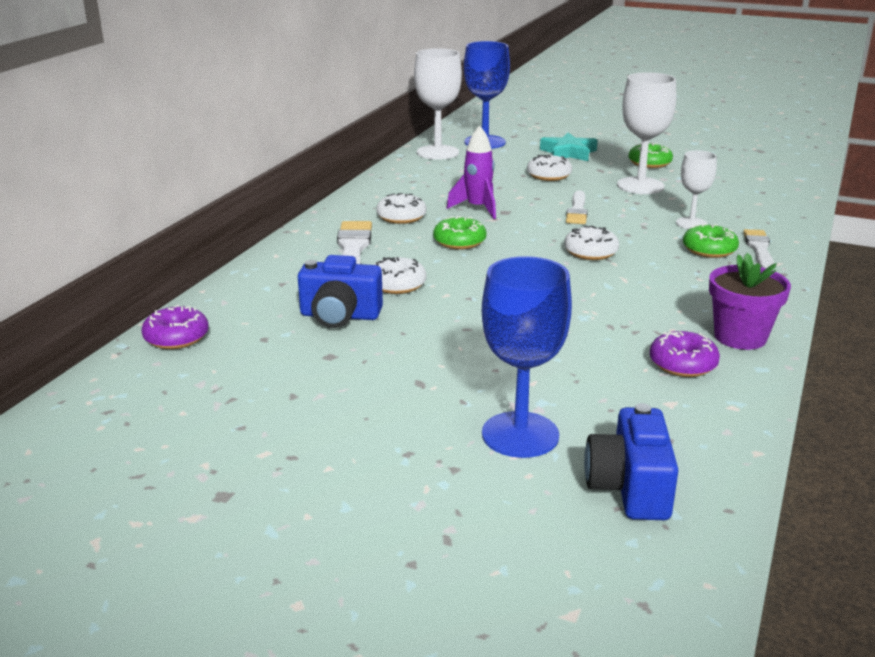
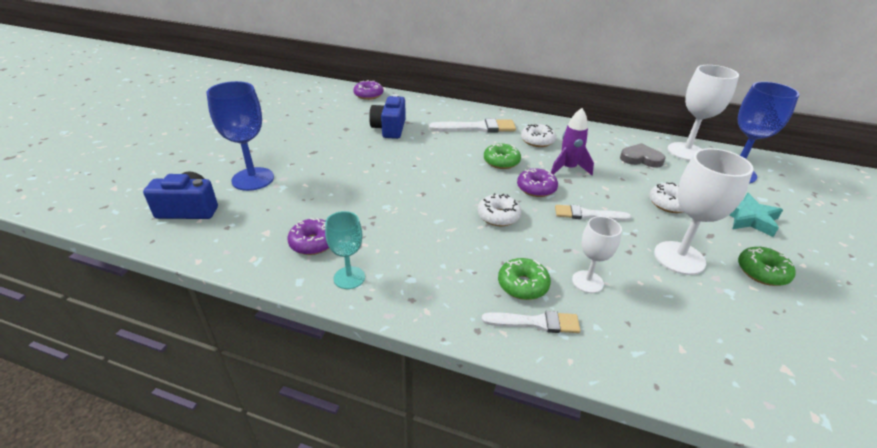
camera: 85 degrees right, 10 degrees up
white donut [374,257,426,294] -> none
purple flower pot [709,253,791,350] -> turquoise goblet [325,211,365,289]
none -> purple donut [517,168,558,197]
none -> grey heart [620,143,665,168]

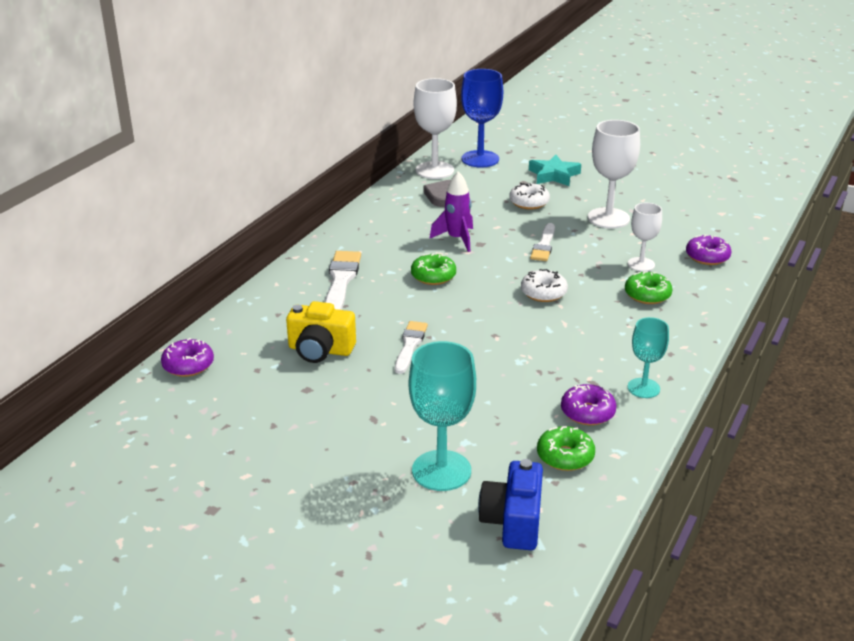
camera: 80 degrees left, 5 degrees down
blue goblet [207,81,274,191] -> turquoise goblet [409,341,476,491]
blue camera [369,94,406,139] -> yellow camera [286,301,356,363]
white brush [482,311,581,333] -> white brush moved to [395,321,428,374]
purple donut [517,168,558,197] -> purple donut moved to [686,235,732,265]
white donut [521,124,556,147] -> none
green donut [738,247,796,286] -> green donut moved to [537,426,595,471]

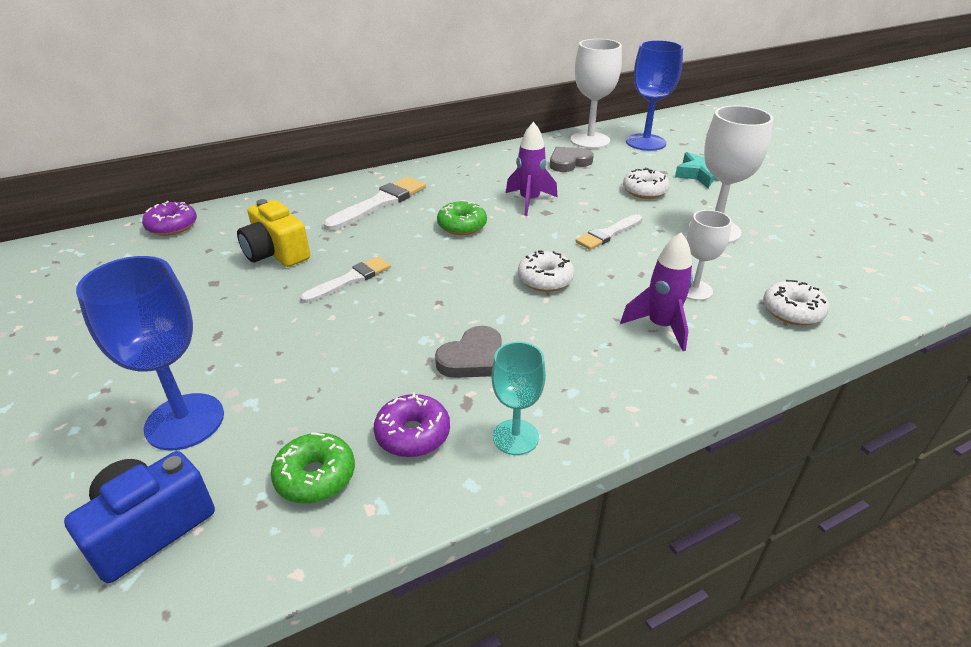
camera: 35 degrees right, 5 degrees up
turquoise goblet [409,341,476,491] -> blue goblet [76,256,224,450]
green donut [625,271,672,304] -> purple rocket [620,232,693,351]
purple donut [686,235,732,265] -> white donut [763,280,829,325]
none -> grey heart [435,326,501,378]

